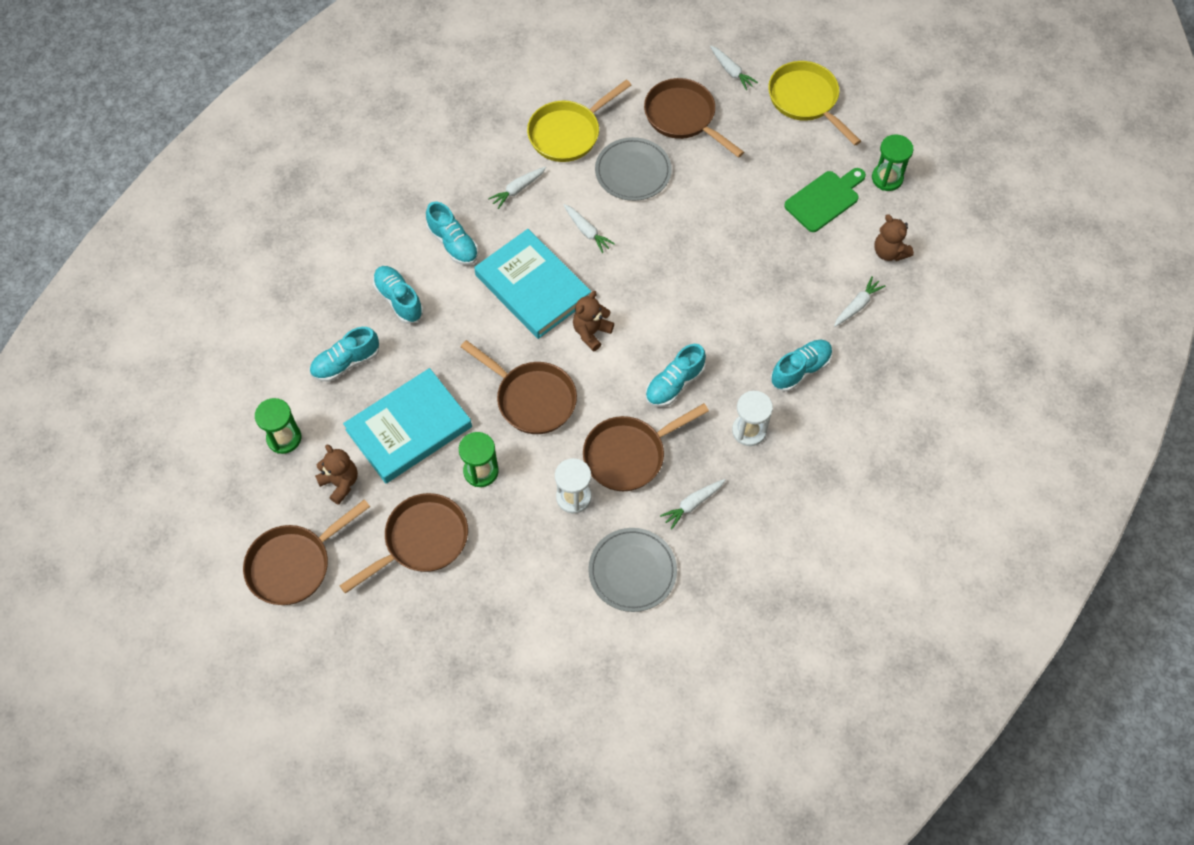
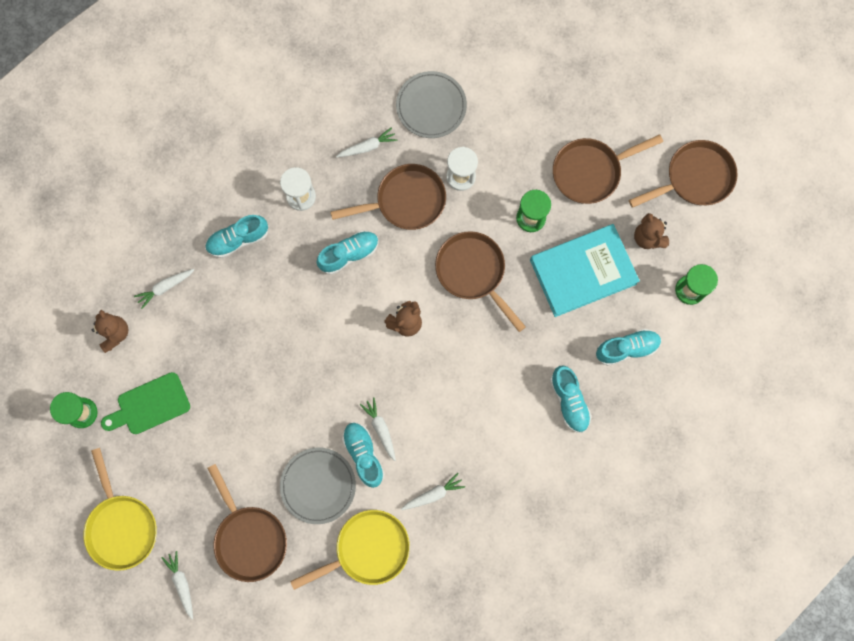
camera: 165 degrees left, 15 degrees up
turquoise shoe [426,202,479,265] -> turquoise shoe moved to [342,422,385,488]
turquoise book [474,229,592,339] -> none

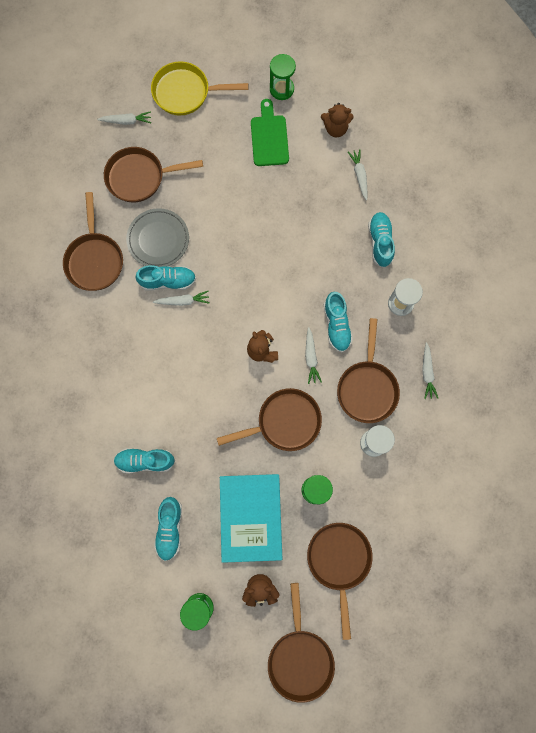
camera: 110 degrees right, 0 degrees up
yellow pan [290,510,410,590] -> brown pan [63,192,123,291]
grey plate [396,71,467,138] -> none
white carrot [401,473,465,510] -> white carrot moved to [305,327,322,384]

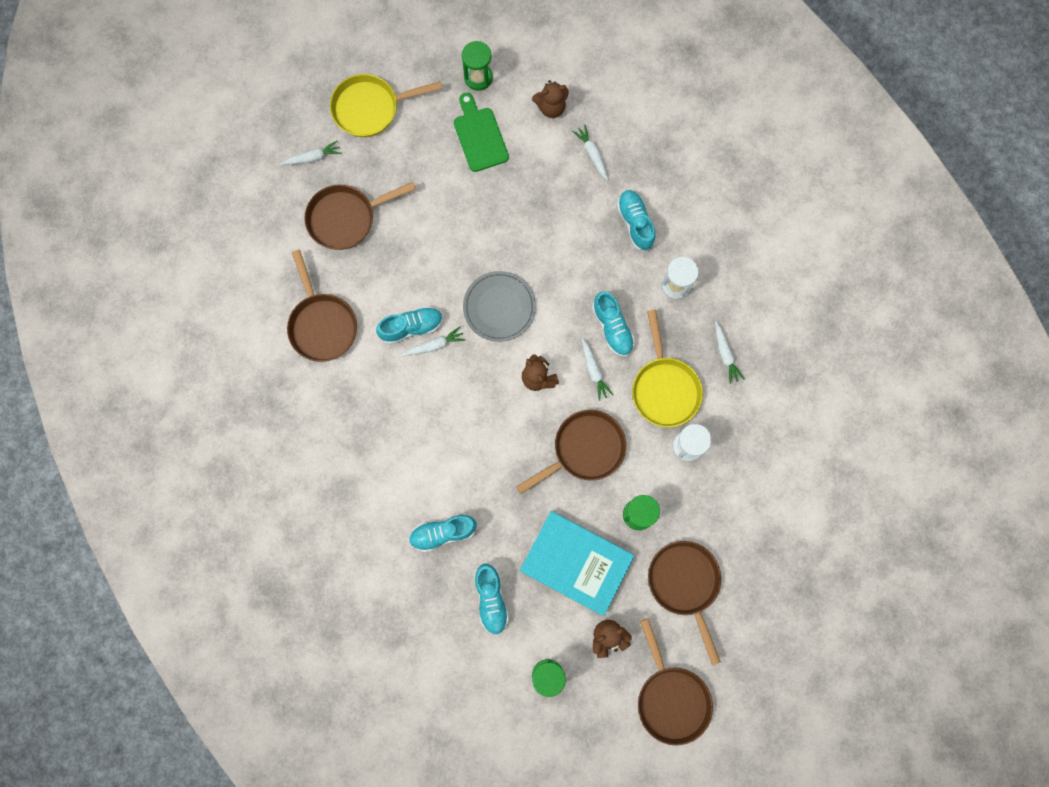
camera: 15 degrees left, 0 degrees up
grey plate [126,208,189,267] -> grey plate moved to [463,271,536,342]
turquoise book [220,474,282,563] -> turquoise book turned 45 degrees counterclockwise [520,511,634,616]
brown pan [337,318,400,423] -> yellow pan [632,310,703,427]

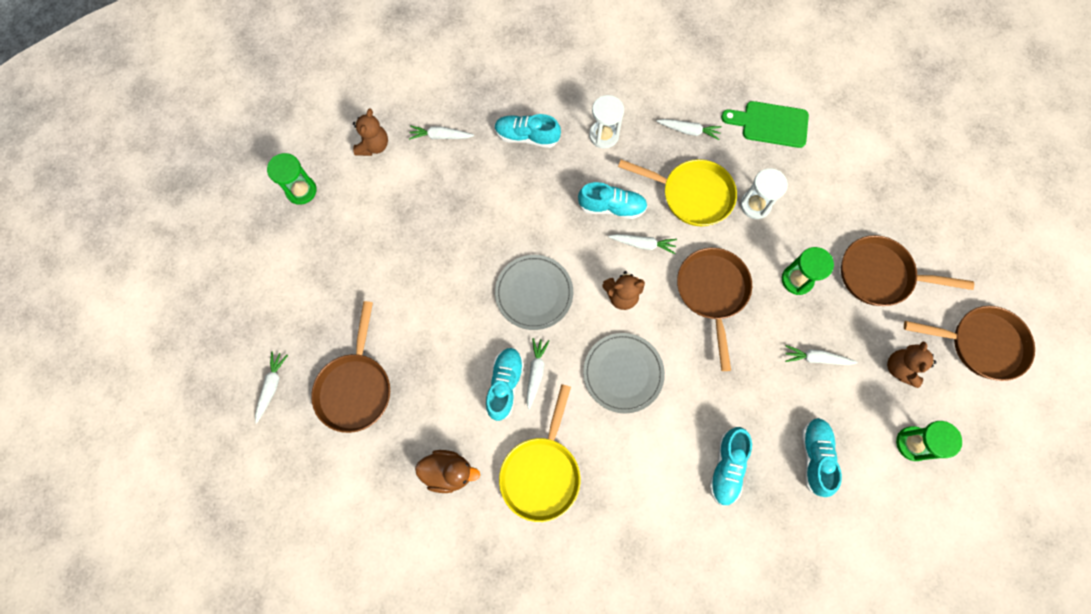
camera: 60 degrees left, 5 degrees down
brown pan [287,250,357,362] -> brown duck [415,450,480,493]
yellow pan [330,74,442,137] -> yellow pan moved to [499,384,580,522]
green cutting board [454,93,509,172] -> green cutting board moved to [721,101,809,148]
turquoise shoe [474,563,509,635] -> turquoise shoe turned 105 degrees counterclockwise [802,418,842,497]
turquoise book [520,511,634,616] -> white carrot [785,345,858,365]
none -> grey plate [583,333,665,413]

